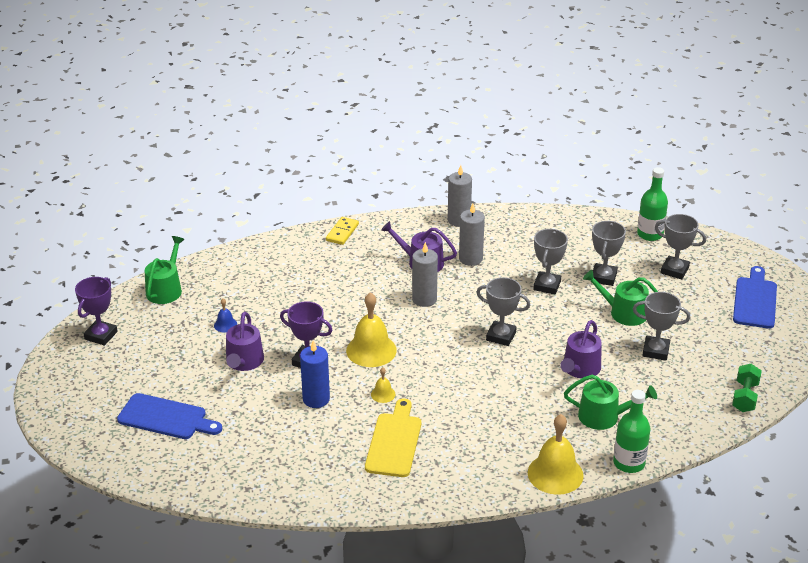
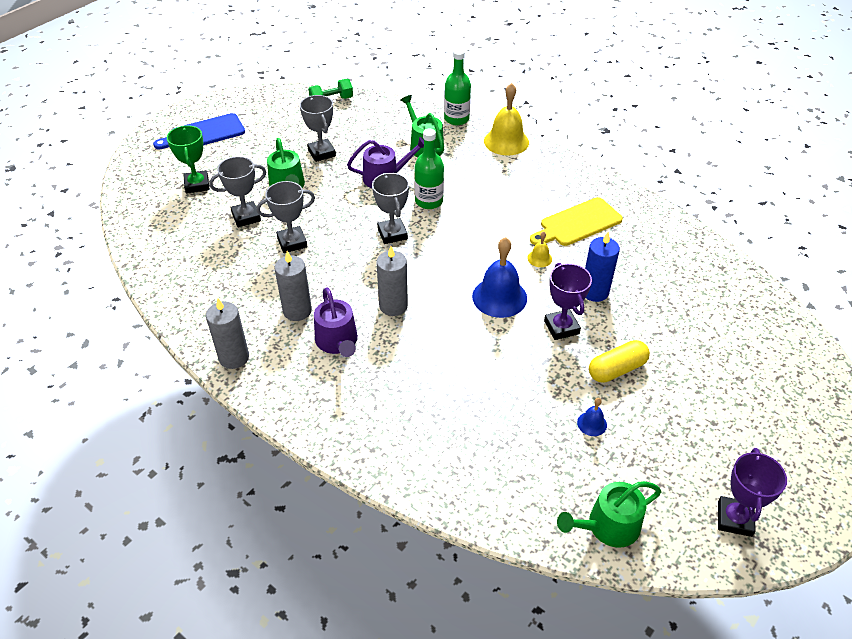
camera: 130 degrees left, 10 degrees up
purple trophy [75,277,118,346] -> purple trophy turned 60 degrees counterclockwise [718,448,787,537]
blue cutting board [117,393,222,439] -> none
purple watering can [226,312,264,371] -> yellow capsule [589,340,650,383]
yellow domino [326,217,359,245] -> none
yellow bell [346,292,397,367] -> blue bell [472,237,527,318]
green bottle [637,167,668,241] -> green bottle moved to [414,129,444,209]
grey trophy [655,214,706,279] -> green trophy [167,125,209,194]

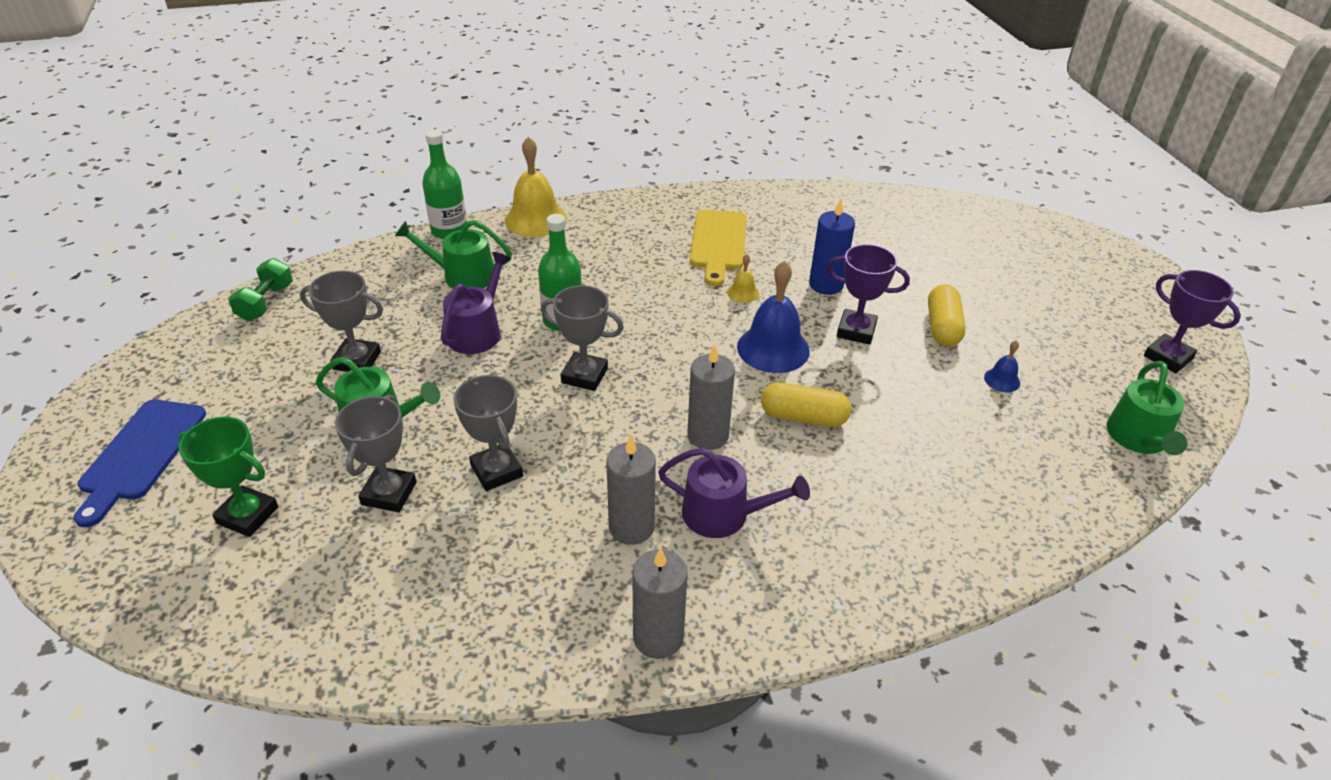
camera: 55 degrees left, 5 degrees down
grey trophy [256,181,315,253] -> grey trophy turned 45 degrees counterclockwise [454,375,523,491]
none -> yellow capsule [761,383,851,427]

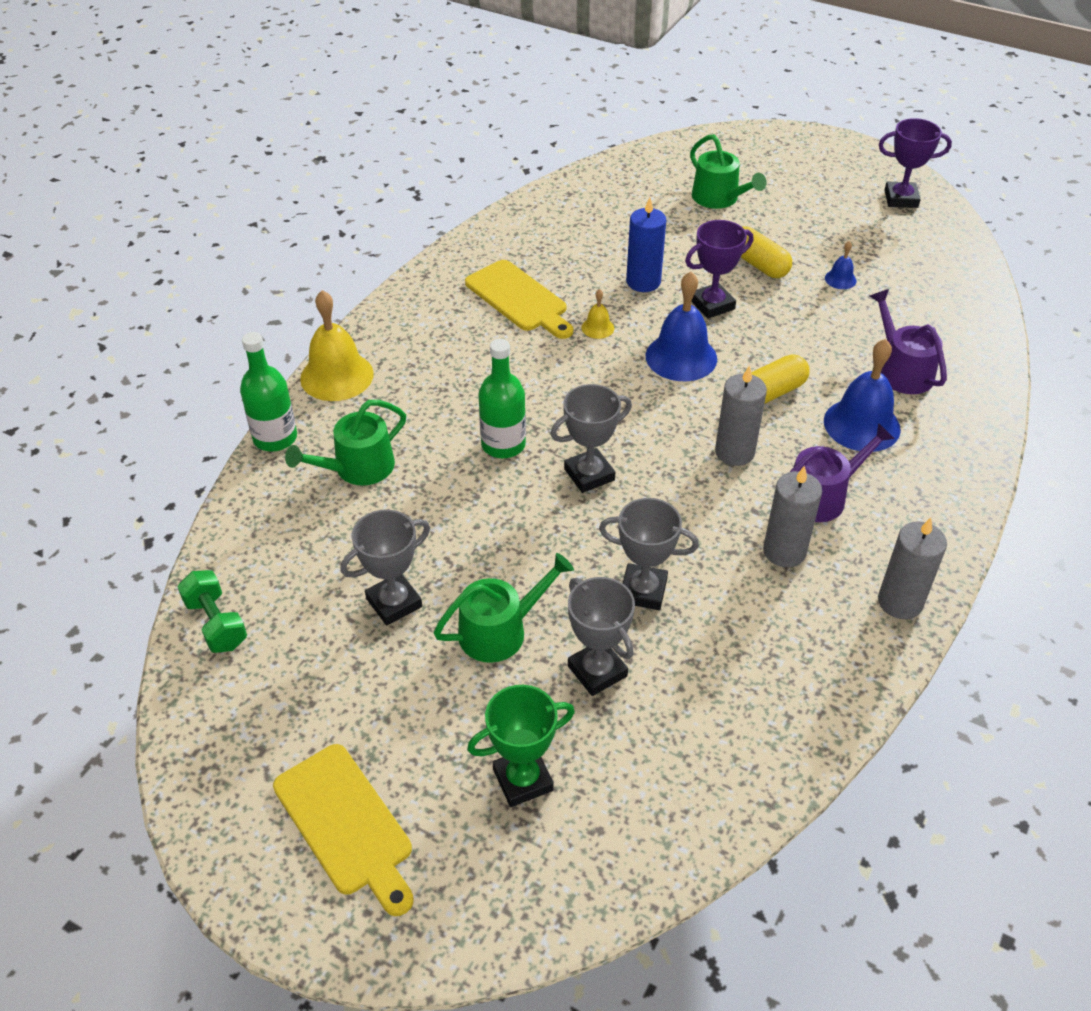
camera: 45 degrees left, 5 degrees up
blue cutting board [74,400,206,527] -> yellow cutting board [273,744,413,916]
purple watering can [441,252,511,354] -> purple watering can moved to [870,289,947,394]
green watering can [1107,361,1187,455] -> green watering can moved to [690,135,766,209]
none -> blue bell [824,339,901,452]

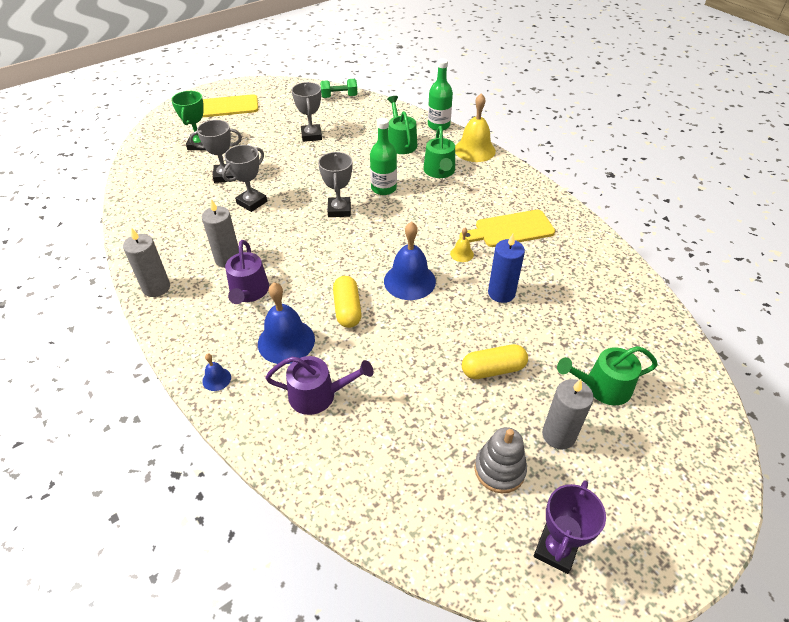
camera: 115 degrees right, 0 degrees up
green watering can [434,553,574,663] -> green watering can moved to [423,126,455,178]
purple trophy [685,220,753,318] -> none
grey candle [715,365,767,466] -> grey candle moved to [542,379,594,449]
blue bell [825,241,857,289] -> blue bell moved to [202,353,231,391]
none -> grey stacking toy [474,427,527,493]

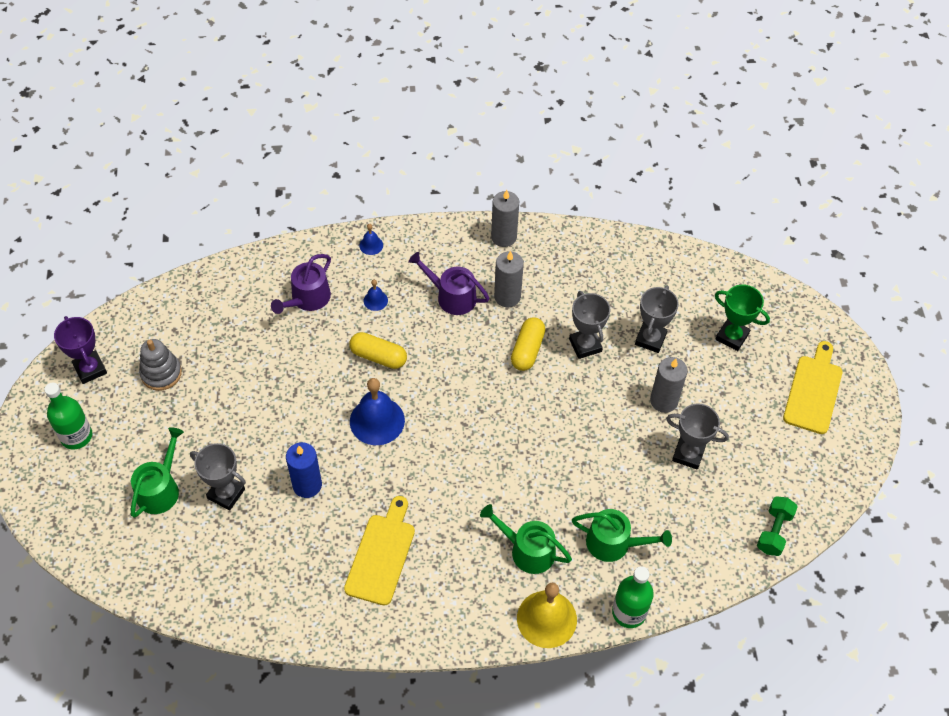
camera: 120 degrees right, 10 degrees up
blue bell [258,282,315,364] -> blue bell [364,279,388,311], size x0.47
grey trophy [318,152,353,217] -> grey trophy moved to [190,443,246,511]
green bottle [370,118,397,195] -> green bottle moved to [44,383,92,449]
yellow bell [450,228,474,262] -> none
yellow capsule [462,344,528,379] -> yellow capsule moved to [511,317,546,371]
grey candle [542,379,594,449] -> grey candle moved to [650,357,687,413]

